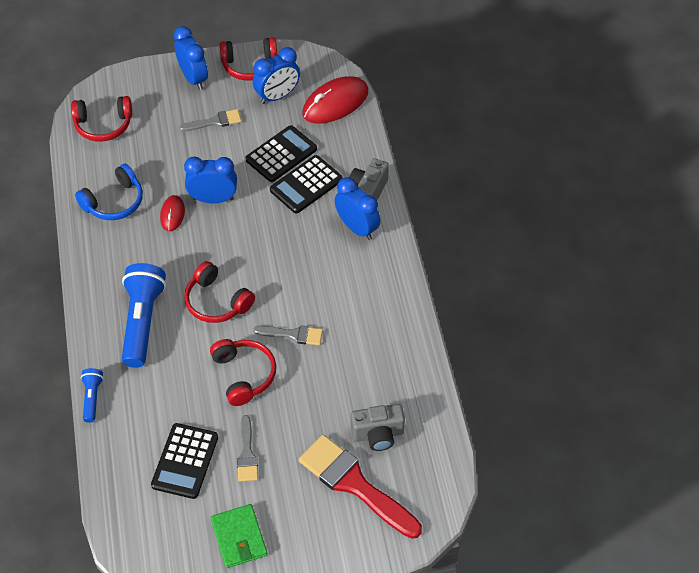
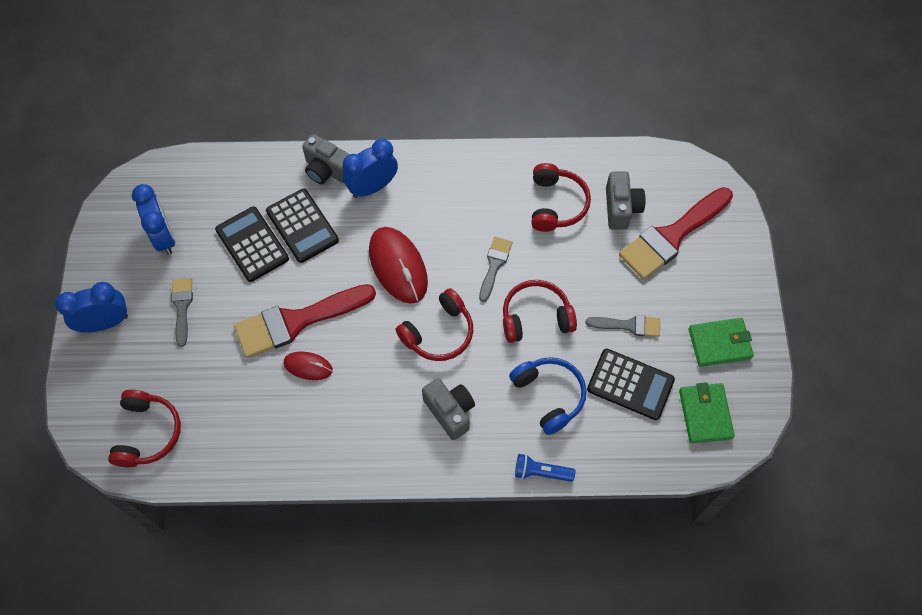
camera: 80 degrees left, 10 degrees up
blue headphones [75,164,143,220] -> blue headphones moved to [509,357,587,435]
blue flashlight [122,263,166,368] -> grey camera [422,378,475,440]
blue clock [184,157,237,203] -> red brush [234,284,376,358]
red headphones [220,37,277,81] -> red headphones moved to [531,163,591,232]
red mouse [302,76,368,124] -> red mouse moved to [369,227,428,304]
none -> green wallet [679,382,735,443]

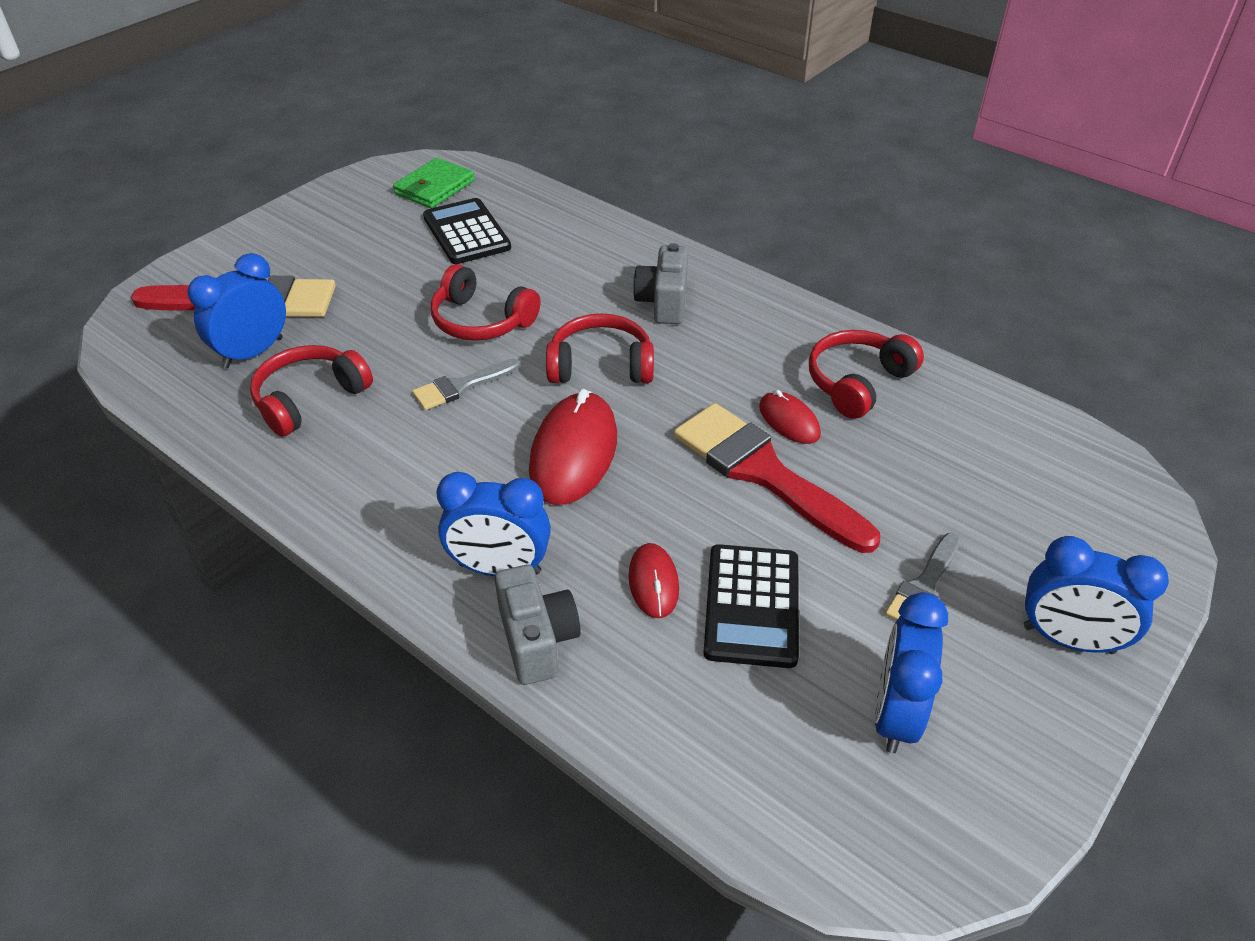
camera: 140 degrees left, 20 degrees down
red headphones [108,390,181,467] -> red headphones moved to [809,330,924,419]
red brush [234,284,376,358] -> red brush turned 150 degrees counterclockwise [674,403,880,553]
black calculator [266,189,339,263] -> red mouse [628,543,679,618]
blue headphones [509,357,587,435] -> none
blue flashlight [515,454,575,482] -> none
grey brush [586,315,660,337] -> none
grey camera [606,172,645,229] -> blue clock [187,253,286,368]
green wallet [689,318,754,367] -> none

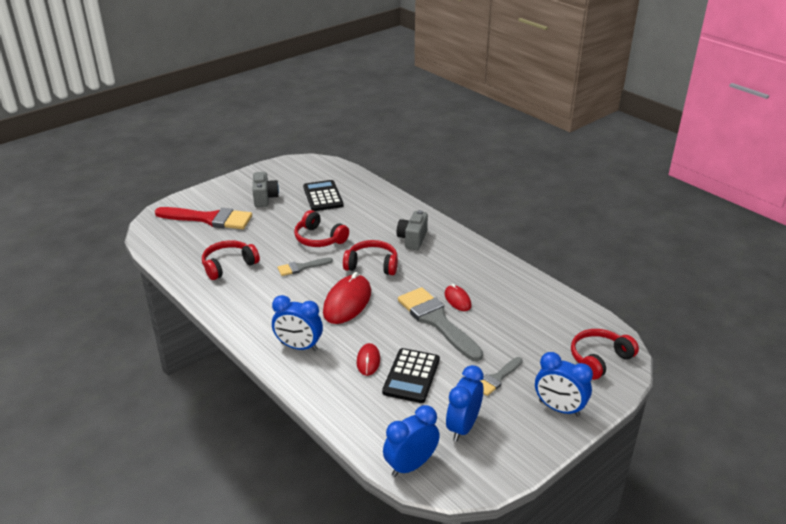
camera: 10 degrees right, 10 degrees down
blue clock [187,253,286,368] -> blue clock moved to [383,405,440,477]
green wallet [393,158,475,208] -> none
grey camera [495,565,581,685] -> grey camera moved to [252,172,279,207]
red brush [674,403,880,553] -> grey brush [398,287,483,361]
red headphones [809,330,924,419] -> red headphones moved to [571,329,639,380]

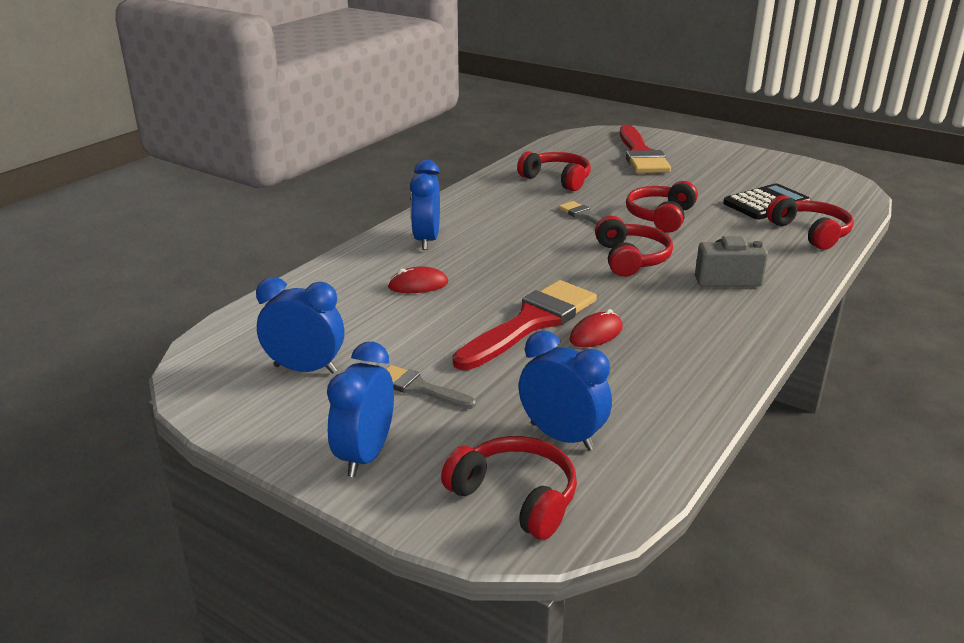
camera: 75 degrees right, 5 degrees down
grey camera [252,172,279,207] -> none
red mouse [323,272,371,324] -> none
black calculator [382,348,440,403] -> none
blue clock [383,405,440,477] -> blue clock moved to [519,330,612,451]
grey brush [398,287,483,361] -> red brush [453,280,597,370]
none -> red headphones [766,195,854,250]

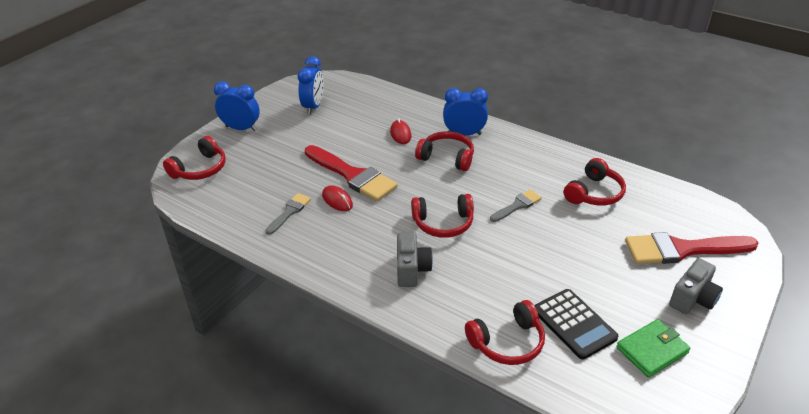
camera: 90 degrees right, 10 degrees up
grey brush [386,365,476,409] -> grey brush moved to [266,193,311,235]
blue clock [519,330,612,451] -> none
red headphones [626,181,698,232] -> red headphones moved to [415,131,474,171]
none -> green wallet [616,319,690,378]
none -> grey camera [669,258,723,314]

